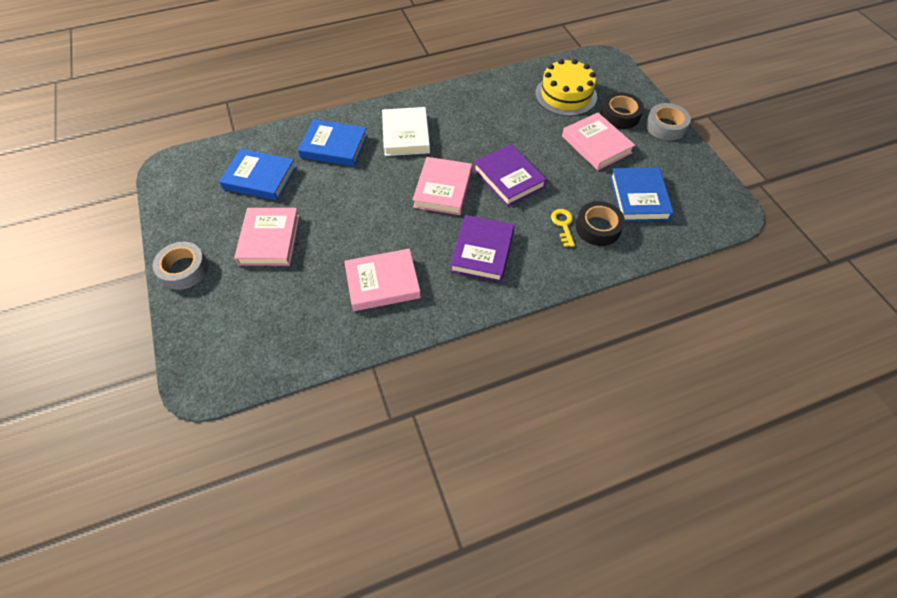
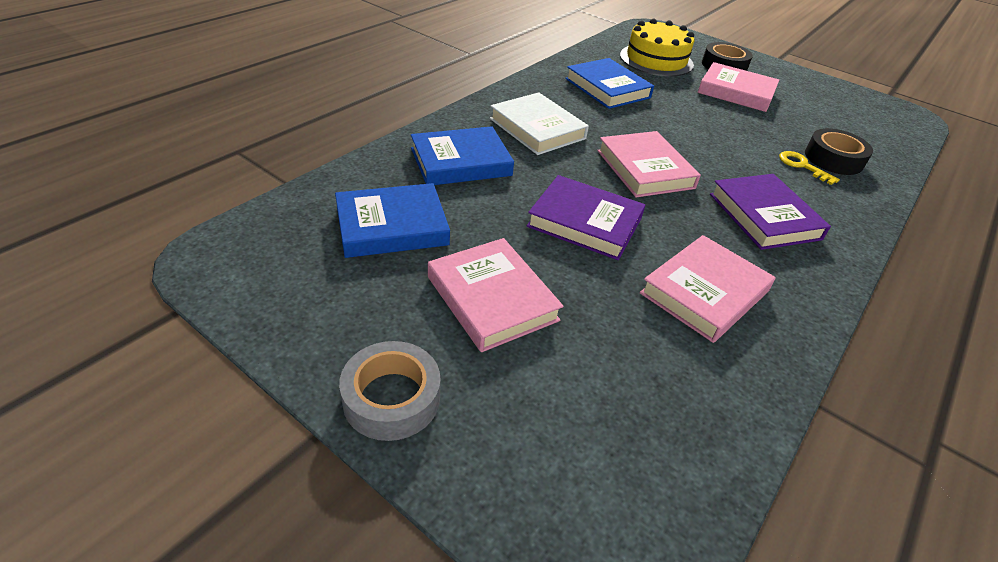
camera: 35 degrees left, 15 degrees down
purple book [473,144,547,207] -> purple book moved to [527,175,646,260]
blue book [610,167,674,222] -> blue book moved to [565,58,654,109]
grey tape [646,103,691,141] -> none

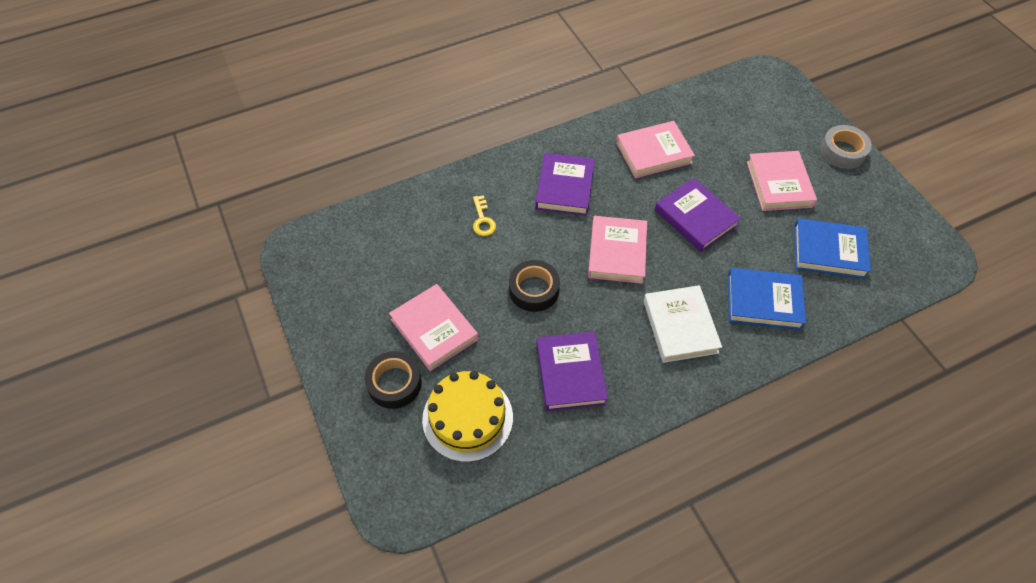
camera: 150 degrees left, 15 degrees up
blue book [565,58,654,109] -> purple book [536,332,608,411]
black tape [805,128,873,175] -> black tape moved to [509,260,560,312]

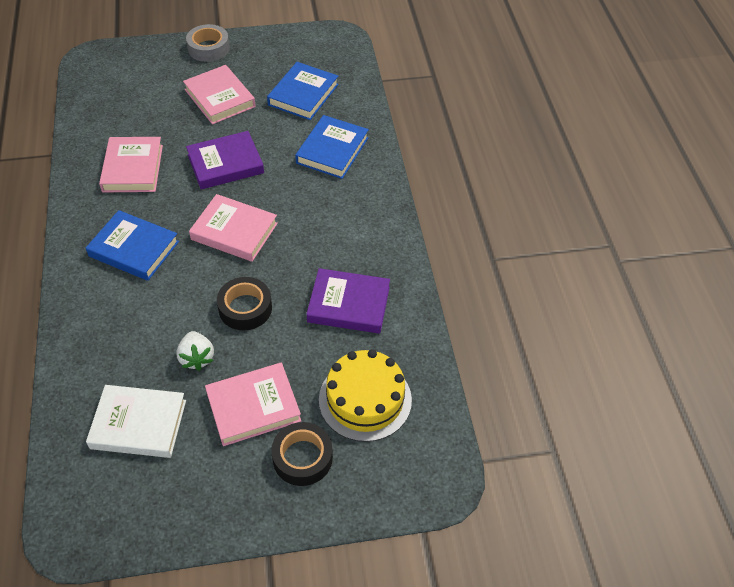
camera: 75 degrees left, 5 degrees down
yellow key [473,195,496,236] -> none
purple book [535,153,595,216] -> blue book [86,210,179,281]
white book [643,285,722,363] -> white book moved to [86,385,186,458]
pink book [747,151,817,211] -> pink book turned 45 degrees clockwise [183,65,256,125]
none -> white strawberry [176,331,214,371]

